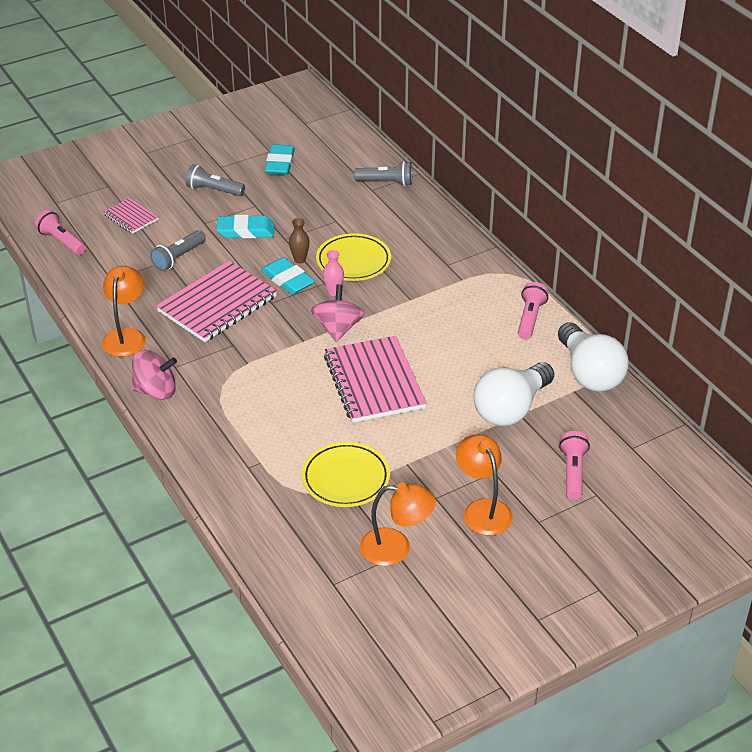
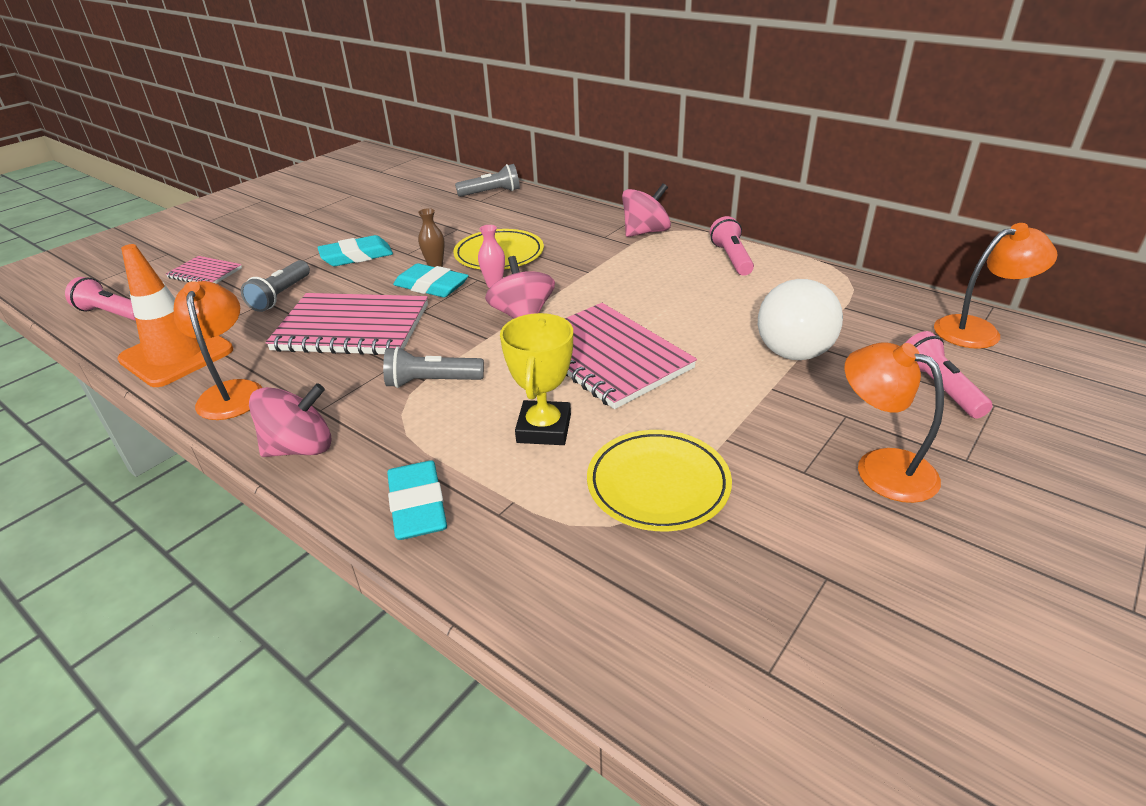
camera: 20 degrees left, 5 degrees down
pink notebook [156,261,277,342] -> pink notebook turned 75 degrees clockwise [265,293,428,355]
grey flashlight [185,164,245,196] -> grey flashlight moved to [383,347,484,388]
turquoise eraser [265,144,295,175] -> turquoise eraser moved to [387,460,447,540]
orange lamp [360,483,436,566] -> orange lamp moved to [934,223,1057,349]
white light bulb [558,322,629,392] -> none
none -> orange traffic cone [117,244,233,387]
none -> yellow trophy [500,313,573,445]
none -> pink spinning top [622,183,671,237]

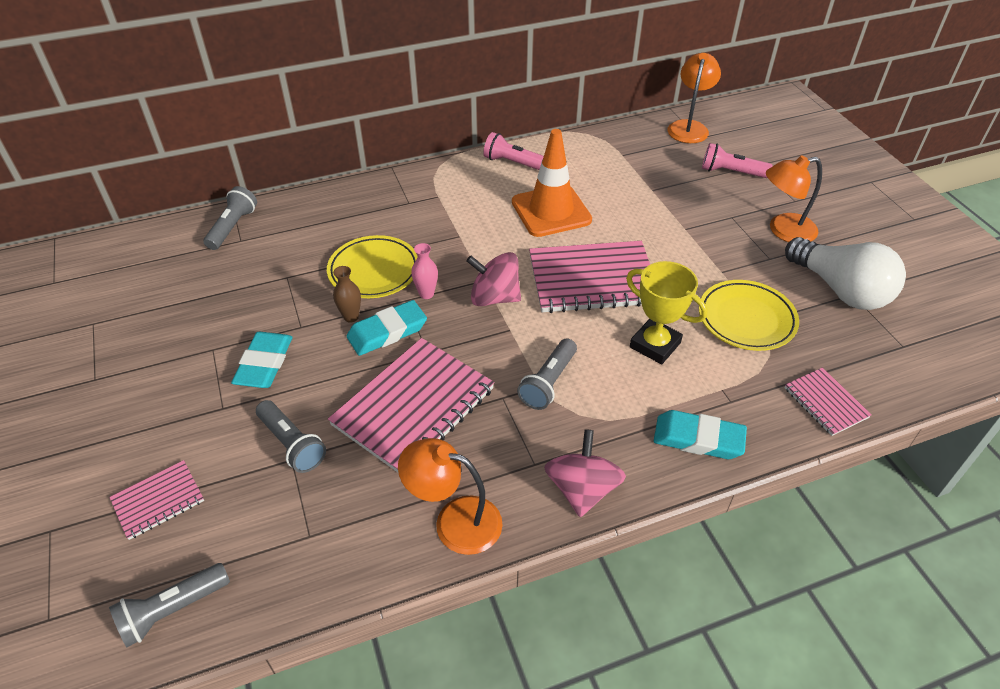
camera: 60 degrees left, 10 degrees up
pink flashlight [65,277,136,321] -> grey flashlight [109,563,230,647]
orange traffic cone [117,244,233,387] -> orange traffic cone moved to [512,129,592,237]
pink spinning top [622,183,671,237] -> none
white light bulb [758,279,843,360] -> white light bulb moved to [785,237,906,310]
none -> pink notebook [784,368,872,436]

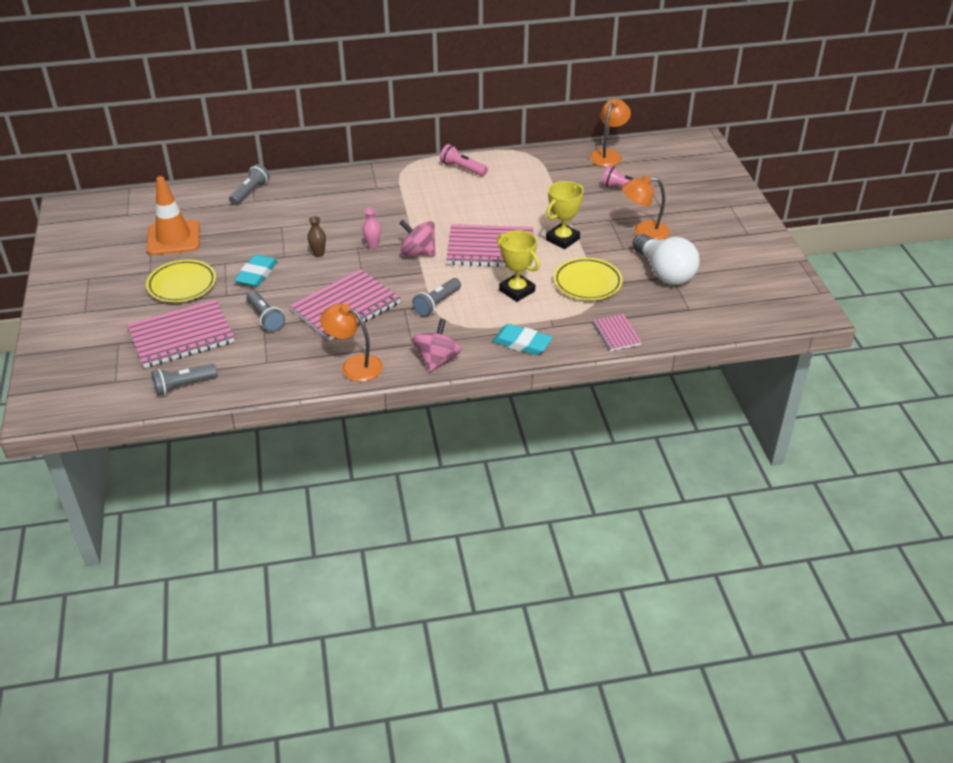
camera: 10 degrees right, 5 degrees down
pink notebook [109,460,204,540] -> pink notebook [127,299,235,368], size x1.97
yellow plate [327,235,418,298] -> yellow plate moved to [146,260,216,302]
turquoise eraser [347,300,427,356] -> none
orange traffic cone [512,129,592,237] -> orange traffic cone moved to [147,176,200,255]
none -> yellow trophy [546,181,584,249]

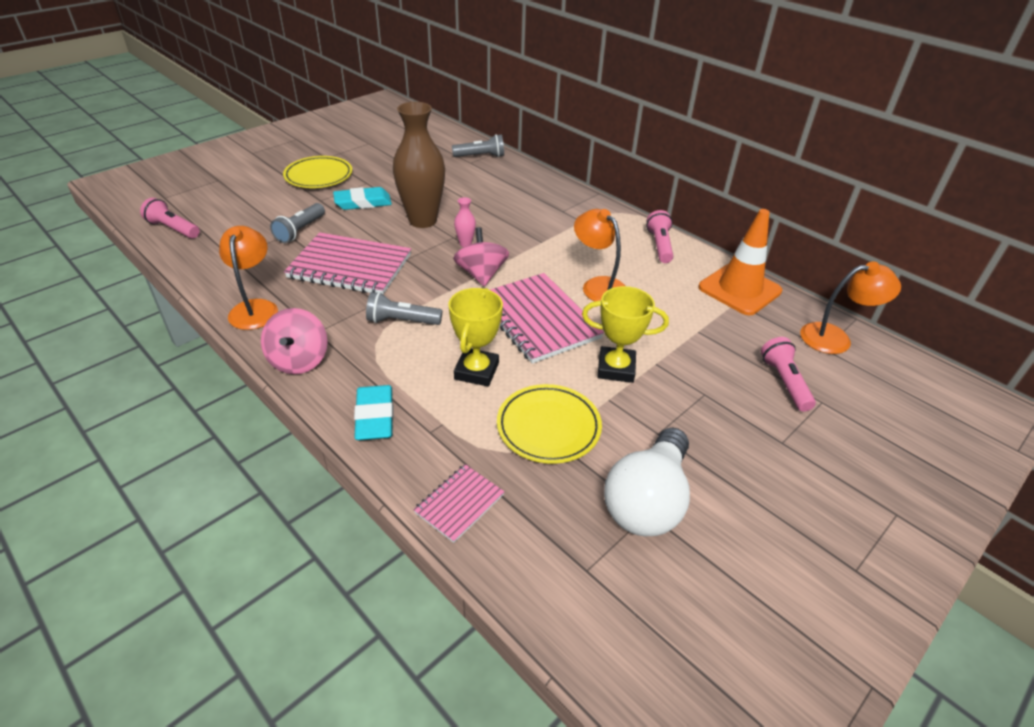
camera: 55 degrees right, 0 degrees up
pink notebook [127,299,235,368] -> none
orange traffic cone [147,176,200,255] -> orange traffic cone moved to [699,209,782,315]
grey flashlight [152,364,218,396] -> pink flashlight [140,198,200,238]
brown vase [308,216,326,257] -> brown vase [393,102,445,228], size x2.45
pink spinning top [412,319,461,372] -> pink spinning top turned 105 degrees clockwise [261,308,328,374]
orange lamp [622,175,670,240] -> orange lamp moved to [574,209,625,301]

